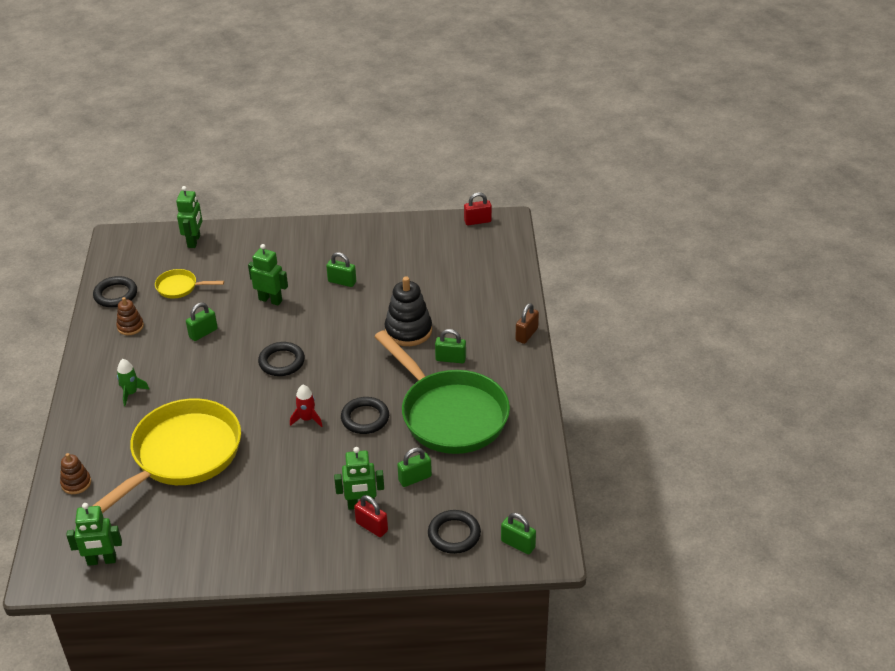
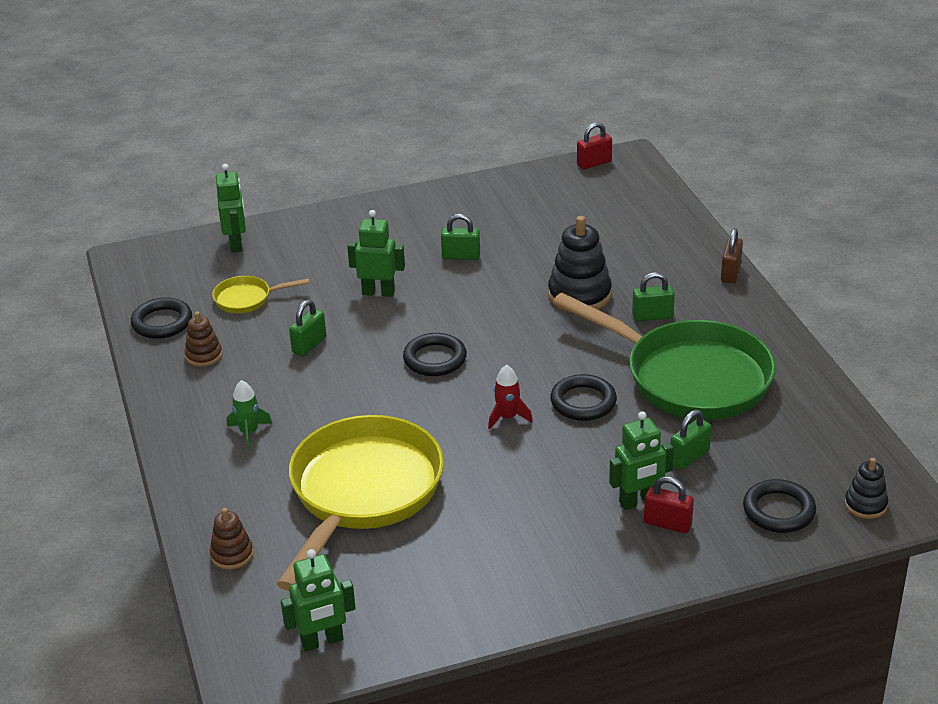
camera: 15 degrees left, 5 degrees down
green padlock [501,513,536,554] -> black stacking toy [845,458,888,519]

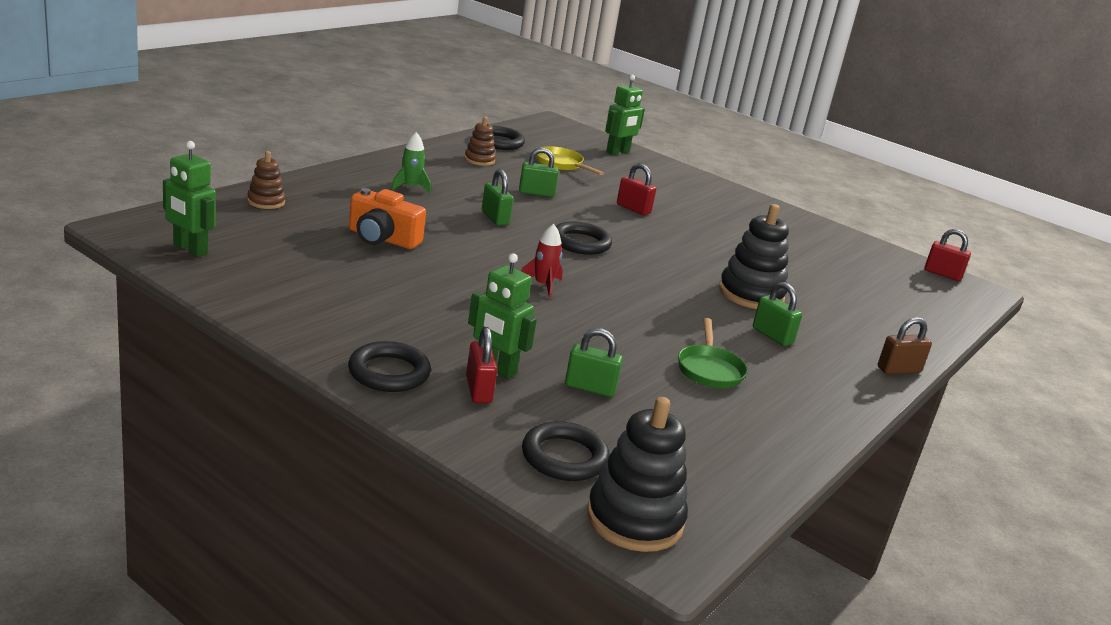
camera: 50 degrees right, 10 degrees down
yellow pan [277,415,444,591] -> orange camera [349,188,426,249]
green robot [347,210,405,297] -> red padlock [617,163,656,215]
green padlock [441,214,480,260] -> green padlock moved to [482,169,513,226]
black ring [550,374,617,421] -> black ring moved to [348,341,431,392]
green pan [553,293,776,420] -> green pan [678,318,748,388], size x0.43
black stacking toy [845,458,888,519] -> black stacking toy [587,397,688,552], size x1.79

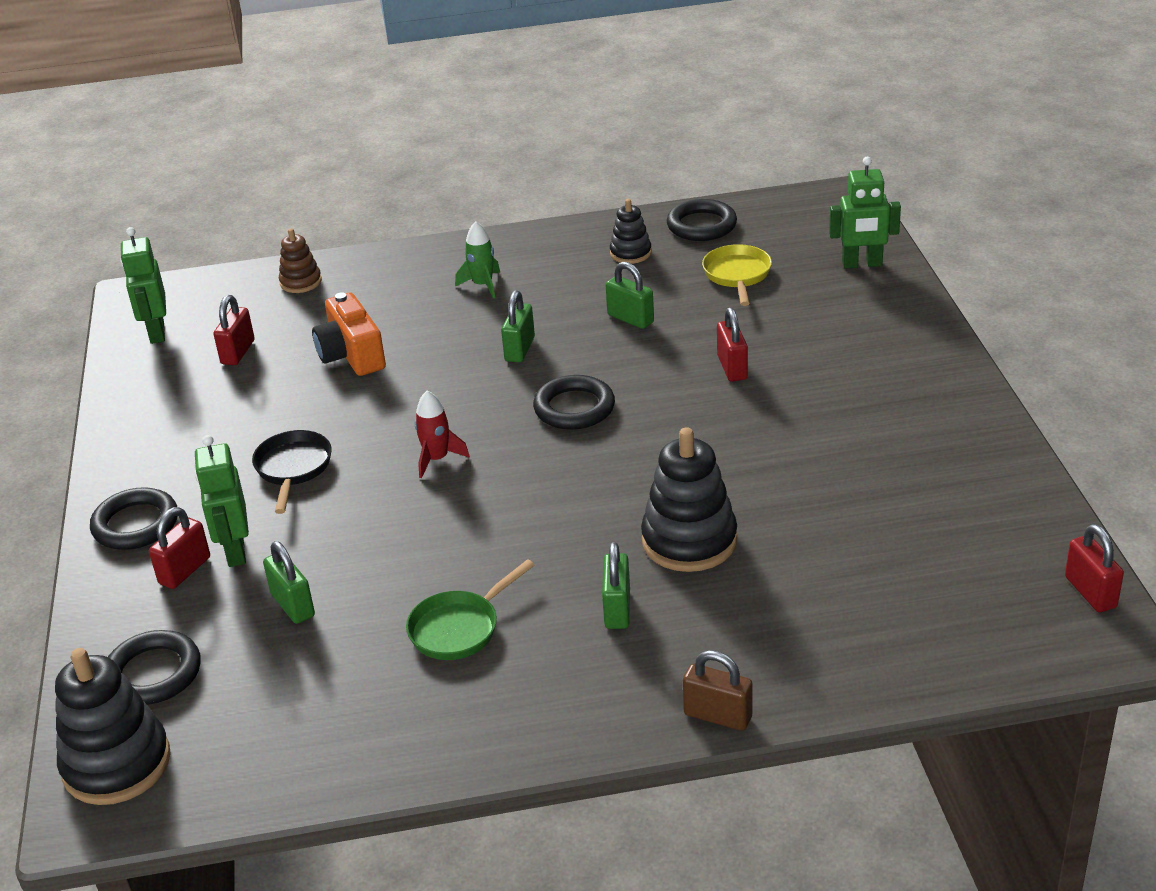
camera: 50 degrees right, 10 degrees up
brown stacking toy [464,117,496,166] -> black stacking toy [610,199,652,264]
none -> red padlock [214,295,255,365]
none -> black pan [252,430,331,514]

